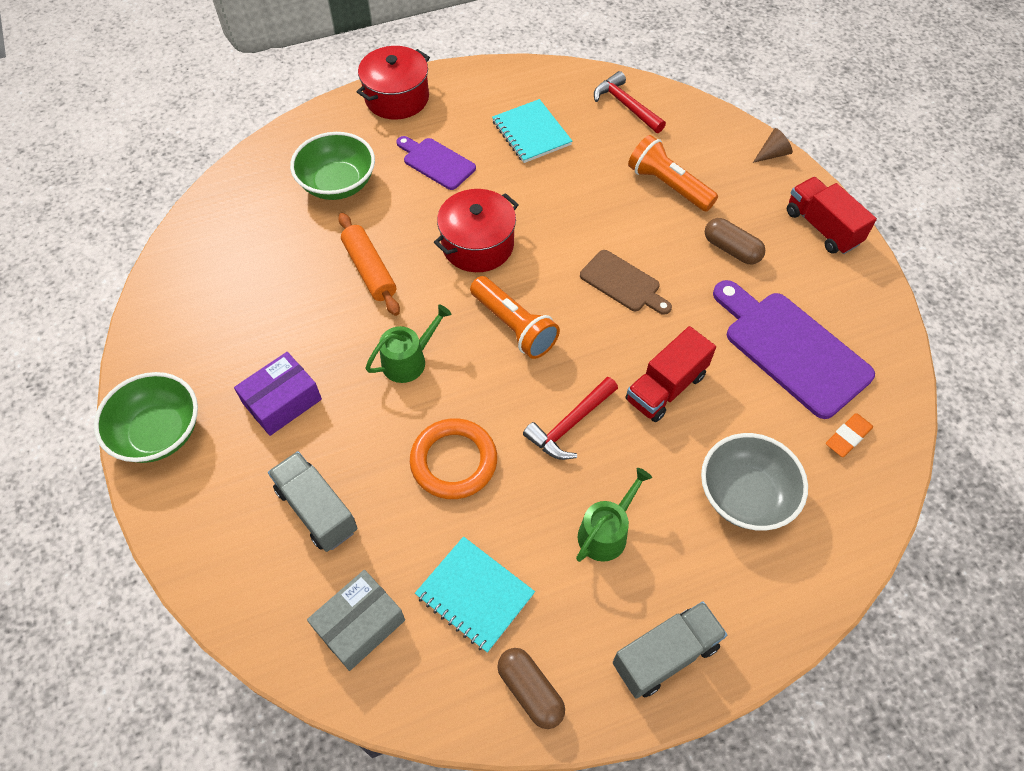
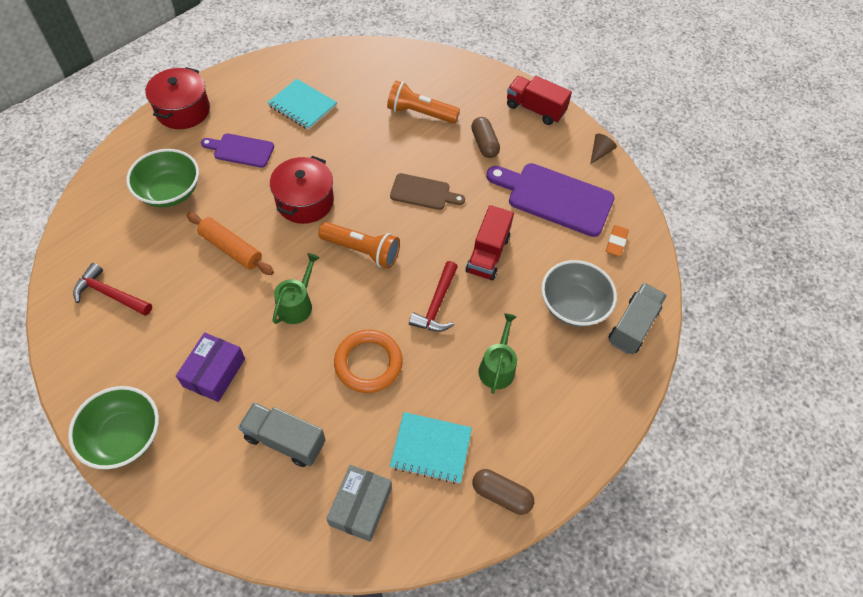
camera: 30 degrees left, 0 degrees up
red hammer [594,71,666,133] -> red hammer moved to [73,263,152,316]
grey truck [613,601,727,699] -> grey truck moved to [608,283,667,354]
brown capsule [705,218,765,265] -> brown capsule turned 60 degrees clockwise [471,117,500,158]
brown cone [753,128,793,163] -> brown cone moved to [590,134,617,165]

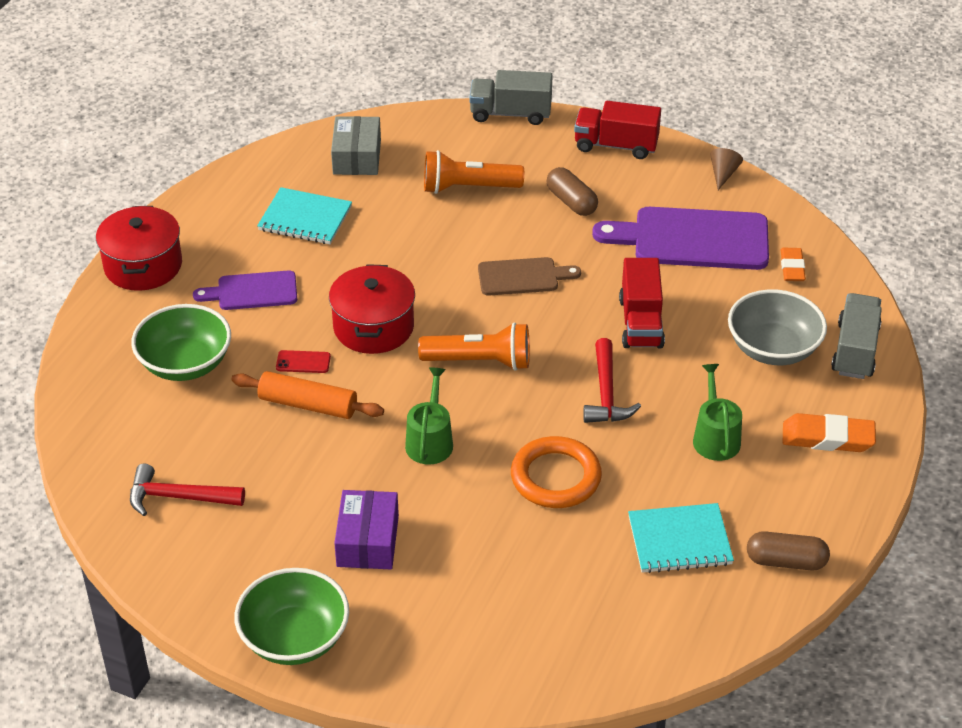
camera: 15 degrees left, 15 degrees down
grey truck [238,402,325,467] -> grey truck moved to [469,70,553,125]
grey box [326,465,392,542] -> grey box moved to [331,116,381,175]
none -> red phone [276,350,331,373]
none -> orange eraser [783,413,876,452]

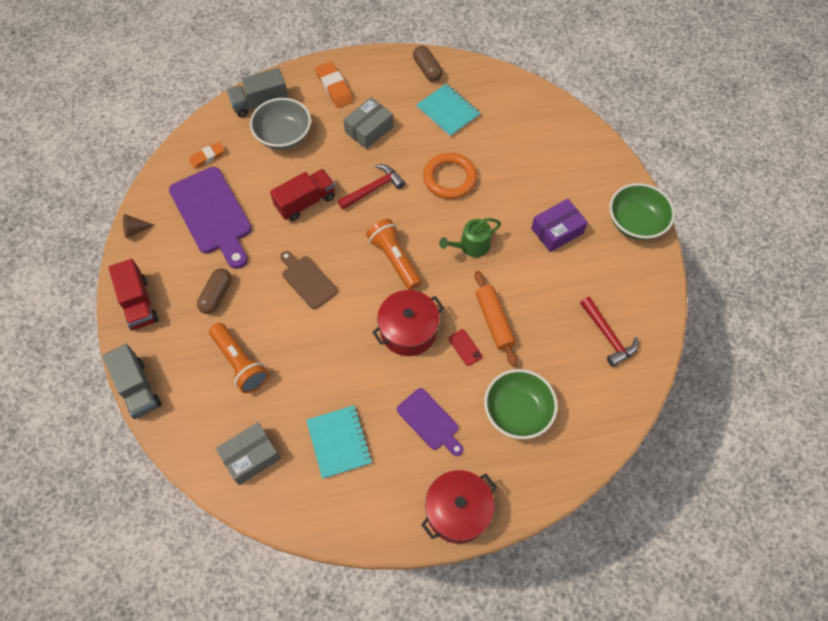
camera: 125 degrees left, 20 degrees up
green watering can [693,364,742,461] -> grey box [343,97,394,149]

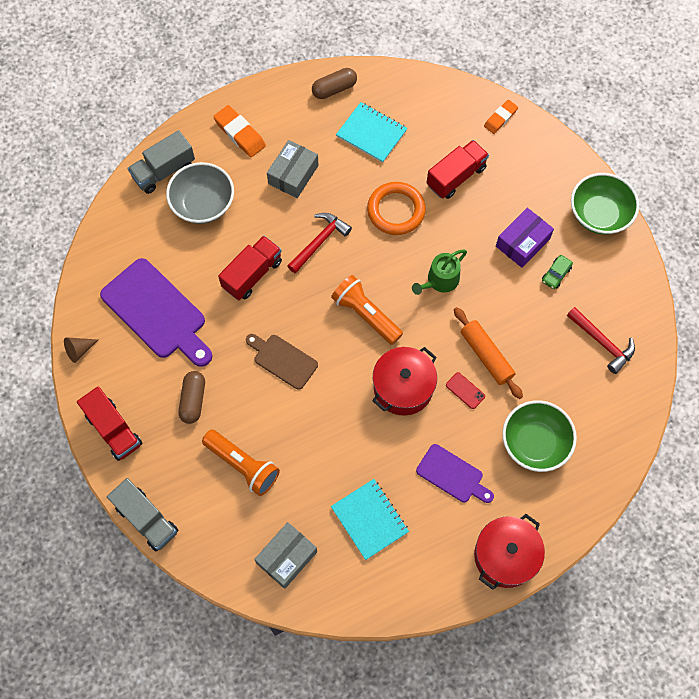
camera: 15 degrees left, 5 degrees up
orange eraser [189,142,225,169] -> orange eraser moved to [484,100,518,134]
brown capsule [413,46,442,82] -> brown capsule turned 75 degrees counterclockwise [312,68,357,99]
none -> red truck [427,140,489,199]
none -> green car [542,255,573,289]

